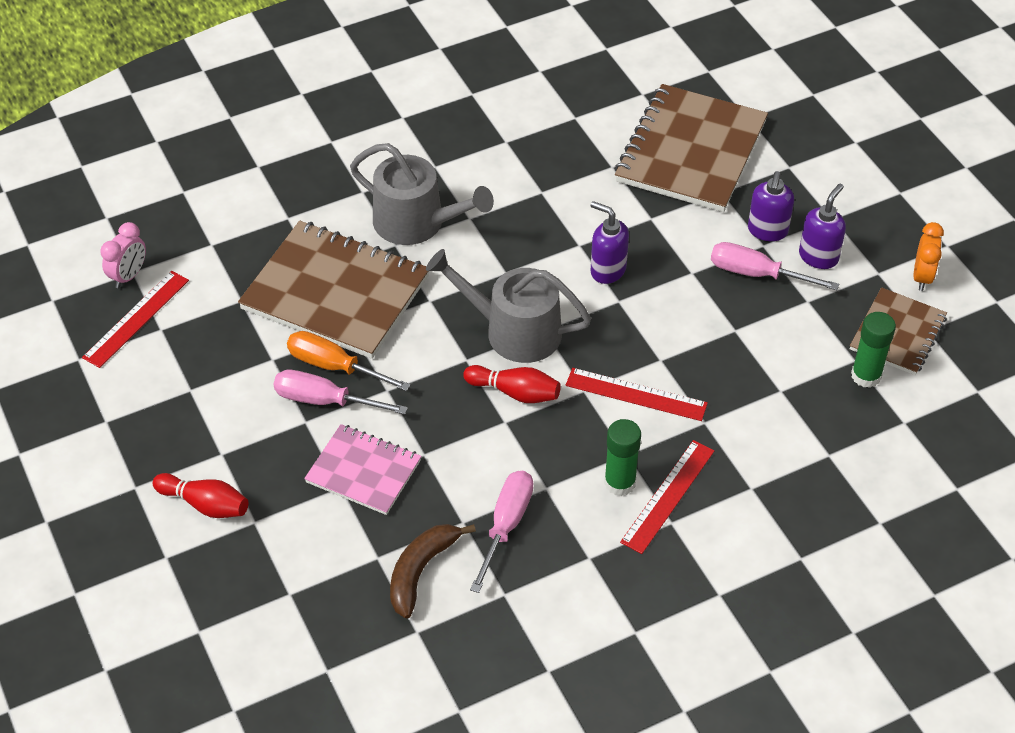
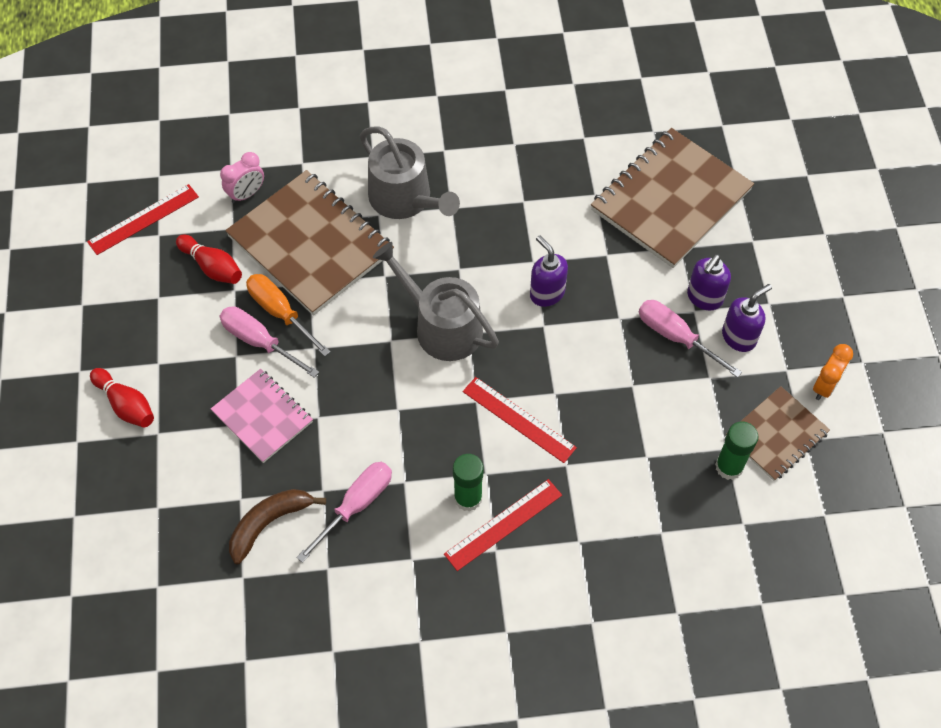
camera: 20 degrees right, 10 degrees up
pink clock [100,222,146,288] -> pink clock moved to [220,152,264,203]
red bowling pin [463,365,561,403] -> red bowling pin moved to [176,234,242,284]

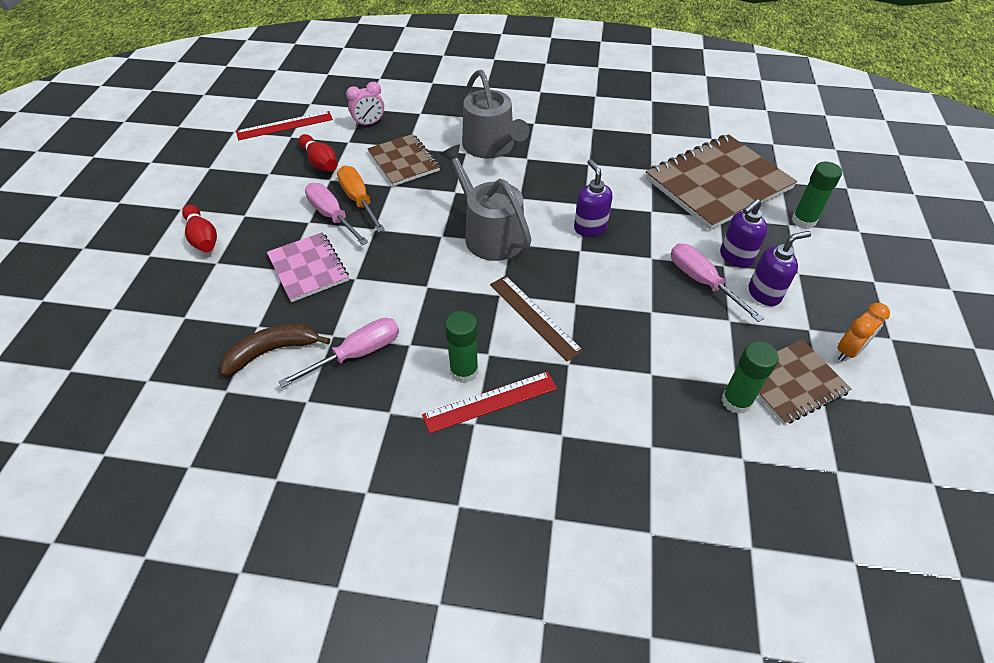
camera: 15 degrees right, 10 degrees down
brown notebook [225,170,394,316] -> brown notebook [367,134,440,186], size x0.57
red ruler [463,377,577,463] -> brown ruler [490,276,583,361]
none -> green glue stick [792,161,842,229]

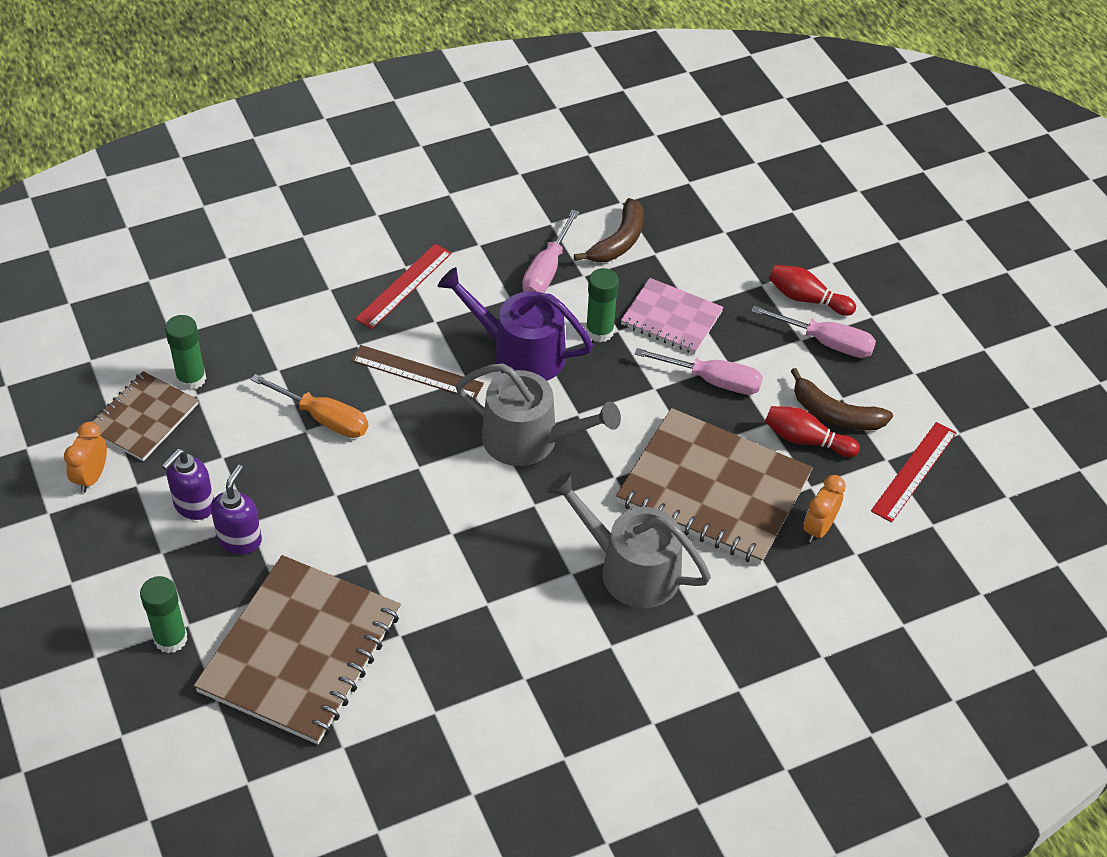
camera: 145 degrees right, 0 degrees up
orange screwdriver [337,166,385,232] -> orange screwdriver moved to [251,374,368,438]
pink clock [346,82,384,127] -> orange clock [804,475,846,543]
brown notebook [367,134,440,186] -> brown notebook [616,408,813,565], size x1.77
green glue stick [445,311,478,383] -> green glue stick moved to [586,268,619,342]
purple soap dispenser [574,159,613,237] -> none
pink screwdriver [671,244,764,322] -> pink screwdriver moved to [751,306,876,358]
none -> purple watering can [437,267,593,381]
none -> brown banana [791,368,893,431]

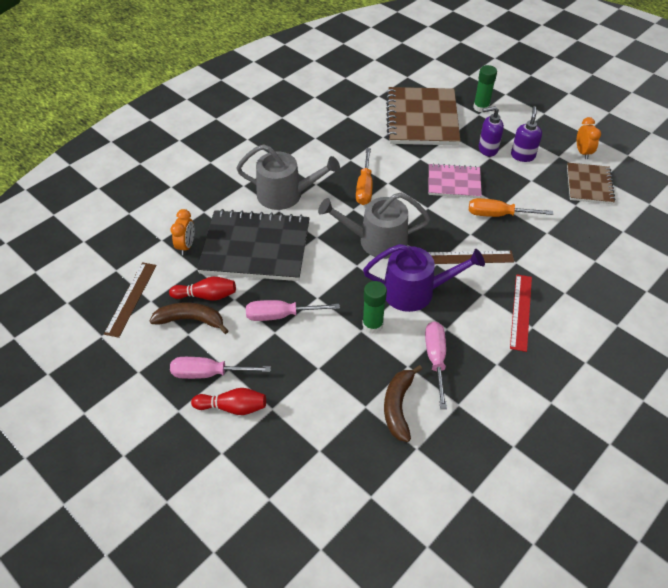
camera: 160 degrees right, 0 degrees up
green glue stick [165,315,206,390] -> none
purple soap dispenser [211,465,262,554] -> purple soap dispenser turned 90 degrees clockwise [479,106,504,157]
brown notebook [616,408,813,565] -> black notebook [197,209,310,281]
pink notebook [621,278,724,354] -> pink notebook moved to [428,163,482,198]
red ruler [871,422,957,523] -> brown ruler [104,262,157,338]
none -> orange screwdriver [356,148,373,205]

